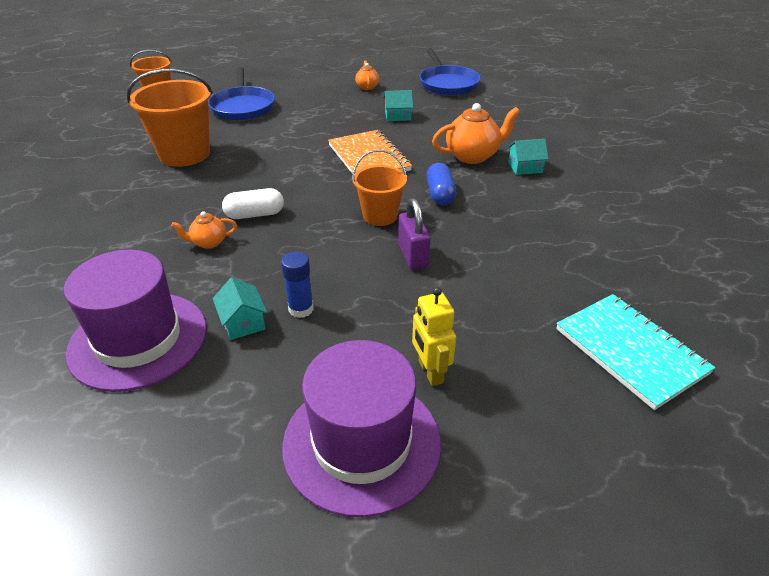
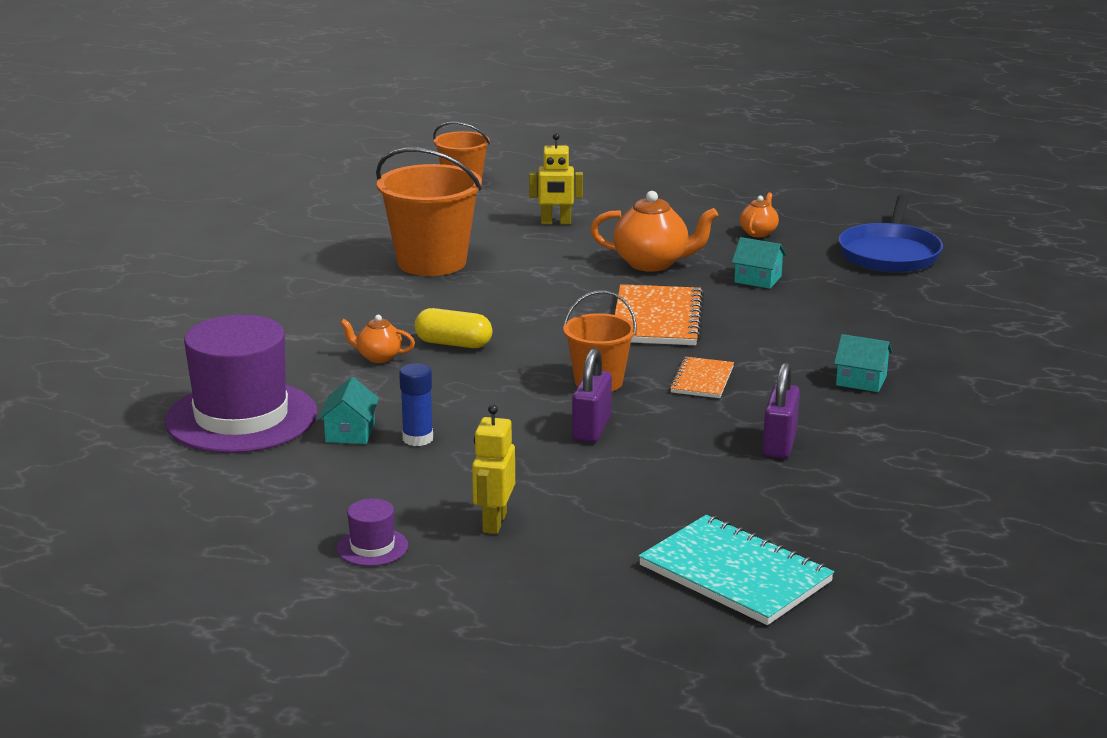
camera: 30 degrees right, 15 degrees down
blue pan [208,67,275,120] -> yellow robot [529,133,583,224]
white capsule [222,188,284,219] -> yellow capsule [414,308,492,348]
purple hat [282,340,441,518] -> purple hat [337,498,408,566], size x0.41
blue capsule [426,163,456,205] -> orange notebook [669,357,734,398]
orange teapot [432,103,520,164] -> orange teapot moved to [590,191,718,272]
turquoise notebook [556,294,716,410] -> turquoise notebook turned 45 degrees counterclockwise [639,515,834,625]
none -> purple padlock [763,362,800,459]

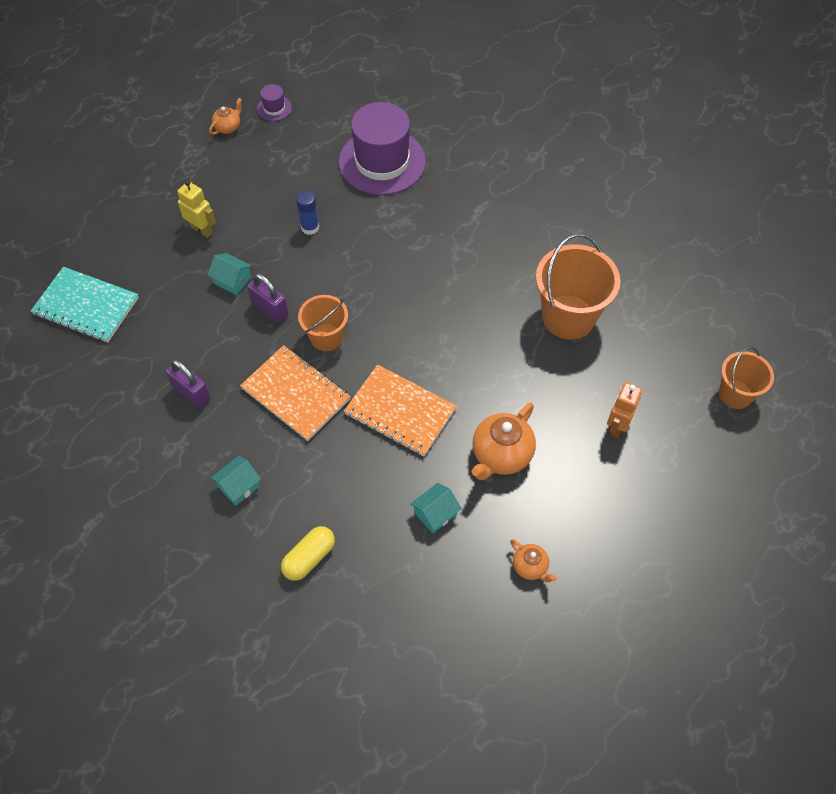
camera: 115 degrees right, 35 degrees up
turquoise house [318,377,379,444] -> turquoise house moved to [208,253,252,295]
purple hat [337,498,408,566] -> purple hat moved to [257,84,292,121]
orange teapot [340,315,415,363] -> orange teapot moved to [209,98,242,135]
yellow capsule [414,308,492,348] -> yellow capsule moved to [281,526,335,581]
yellow robot [529,133,583,224] -> orange robot [607,382,642,438]
turquoise notebook [639,515,834,625] -> turquoise notebook turned 45 degrees clockwise [31,267,139,343]
orange notebook [669,357,734,398] -> orange notebook [240,345,351,441], size x1.78
blue pan [838,195,943,272] -> none

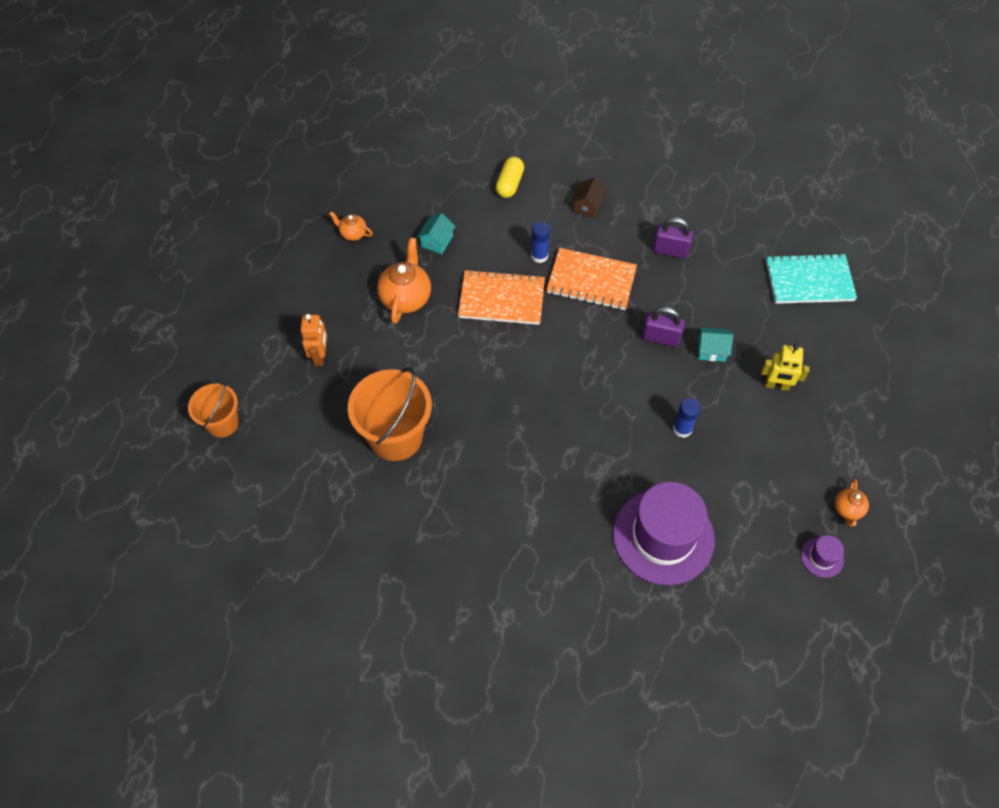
camera: 155 degrees right, 0 degrees up
turquoise house [211,456,261,506] -> brown house [571,178,607,218]
orange bucket [298,295,348,351] -> none
none -> blue glue stick [531,222,550,263]

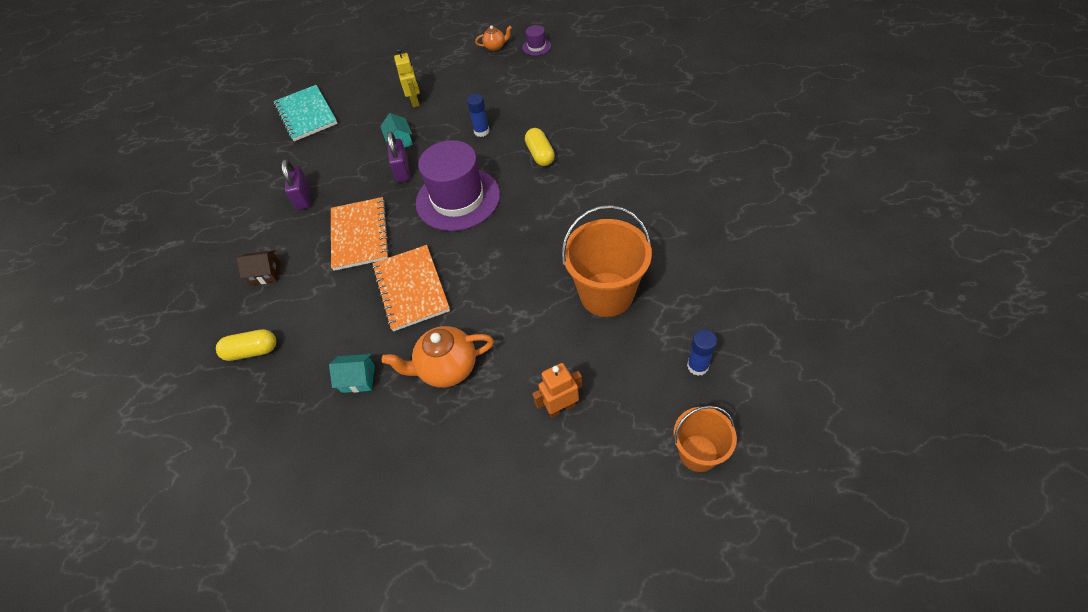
camera: 110 degrees left, 5 degrees down
orange teapot [329,211,373,241] -> none
blue glue stick [531,222,550,263] -> blue glue stick moved to [687,330,717,376]
purple hat [613,482,715,585] -> purple hat moved to [416,140,500,231]
none -> yellow capsule [525,128,555,166]

